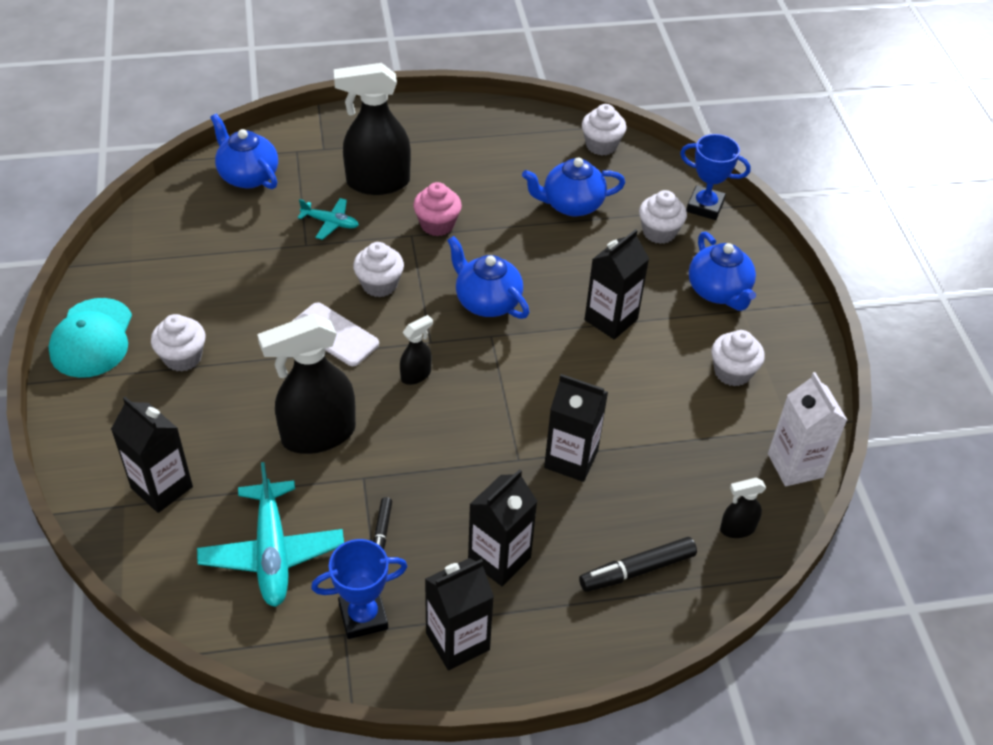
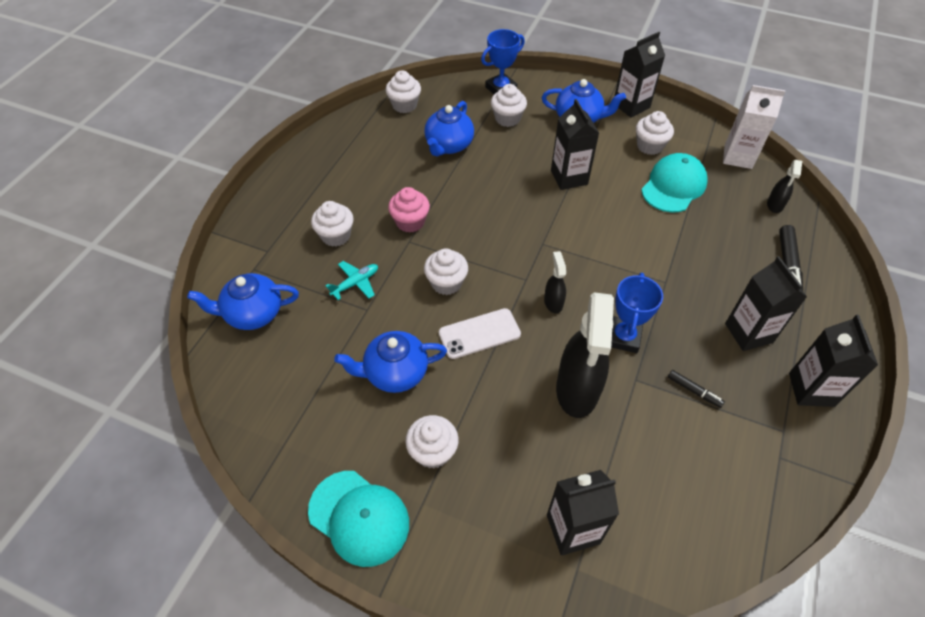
camera: 55 degrees left, 5 degrees up
turquoise plane [197,462,344,607] -> none
blue trophy [311,539,408,639] -> blue trophy moved to [611,273,663,353]
black spray bottle [334,63,411,195] -> white cupcake [311,201,354,247]
blue teapot [447,236,529,319] -> blue teapot moved to [334,331,447,393]
black carton [544,374,608,482] -> black carton moved to [615,32,665,118]
none -> turquoise cap [641,153,707,213]

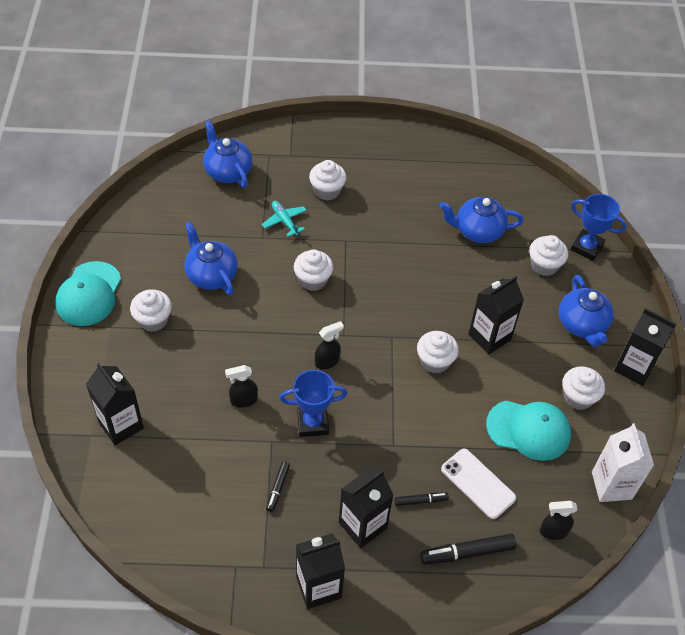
camera: 65 degrees right, 0 degrees up
turquoise plane [326,261,378,300] -> turquoise plane turned 150 degrees counterclockwise [262,201,307,237]
white cupcake [385,70,421,113] -> white cupcake moved to [417,331,459,374]
pink cupcake [388,187,430,233] -> none
white phone [439,308,521,359] -> white phone moved to [441,449,516,519]
black spray bottle [556,292,614,418] -> black spray bottle [225,365,258,408], size x0.47
none -> black marker [394,492,449,506]

